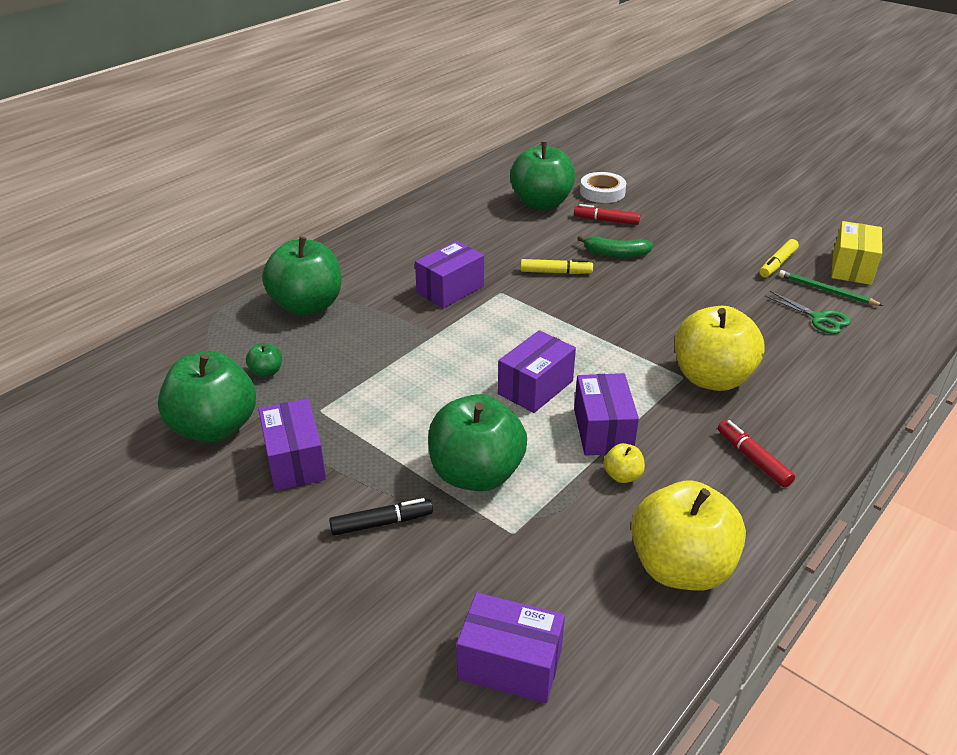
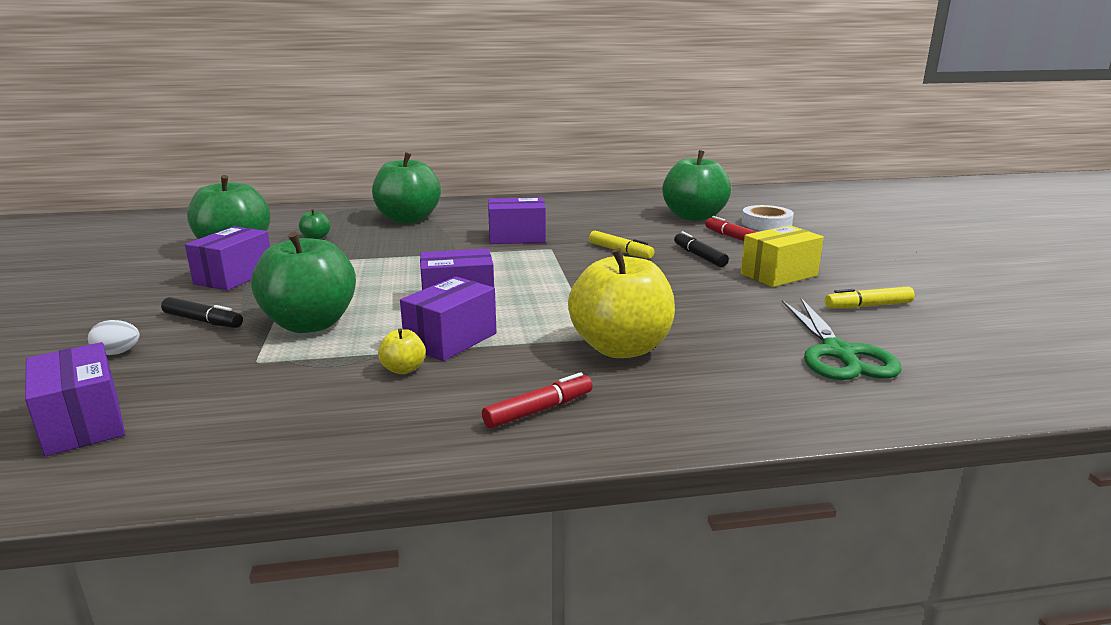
camera: 40 degrees right, 15 degrees down
green banana [577,235,653,258] -> black marker [674,231,729,267]
yellow apple [631,481,746,590] -> none
red marker [718,420,795,487] -> red marker turned 45 degrees clockwise [482,372,593,429]
green scissors [765,291,851,334] -> green scissors [782,298,902,380], size x1.61
green pencil [779,270,884,306] -> none
yellow box [831,221,882,285] -> yellow box moved to [741,225,824,287]
none -> white egg [88,320,140,355]

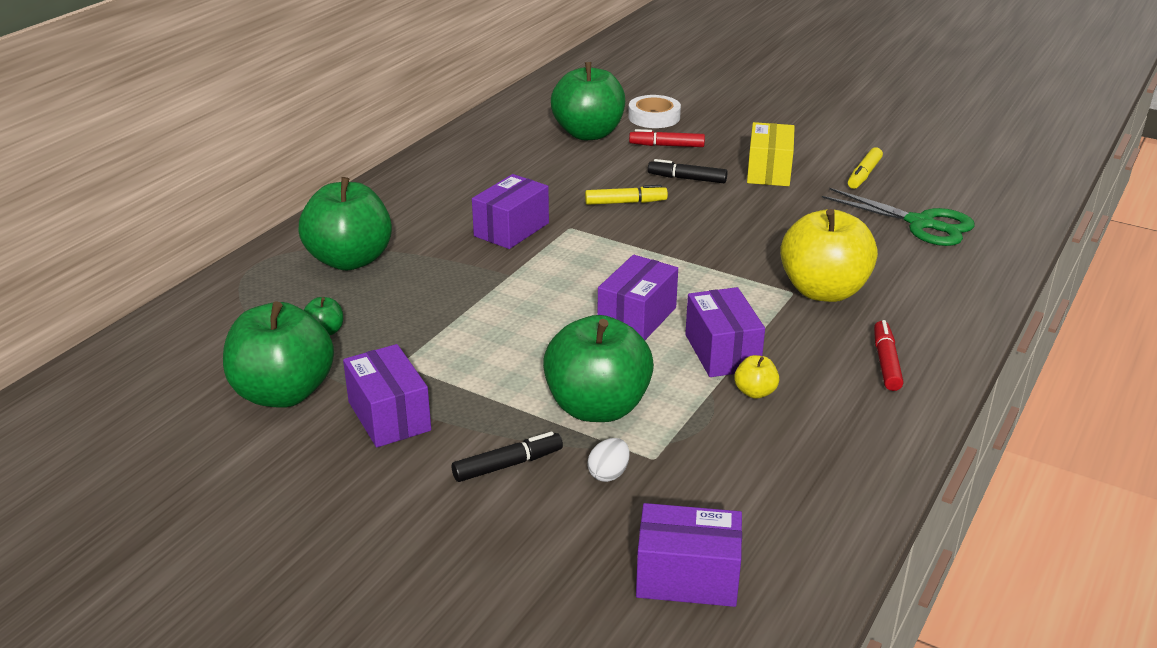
camera: 50 degrees left, 10 degrees up
white egg [88,320,140,355] -> white egg moved to [587,438,629,482]

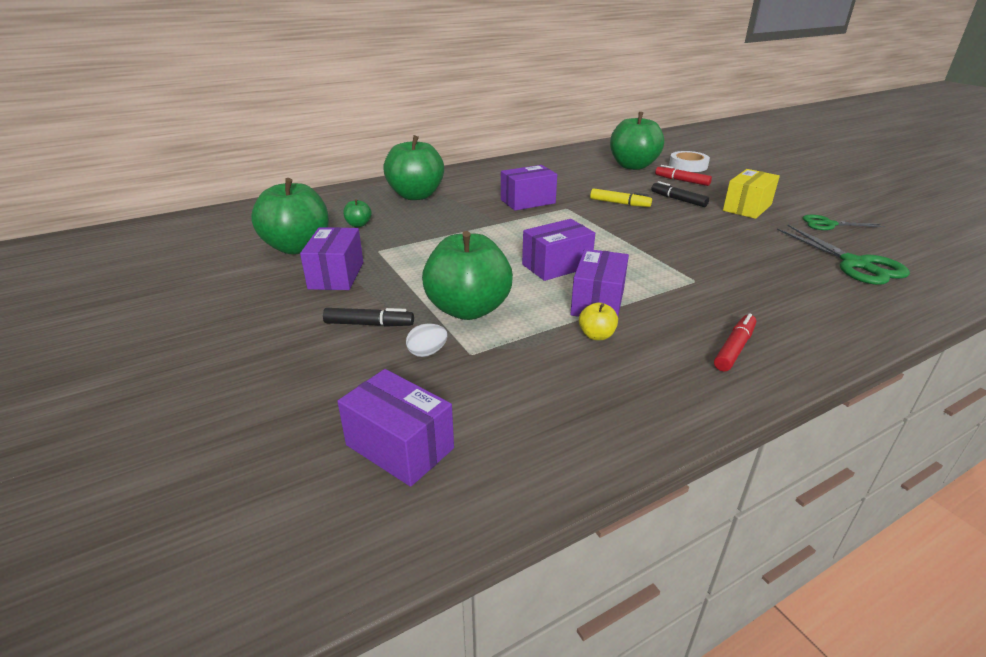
camera: 30 degrees right, 0 degrees up
yellow apple [780,209,878,302] -> none
yellow marker [848,147,883,189] -> green scissors [803,215,885,230]

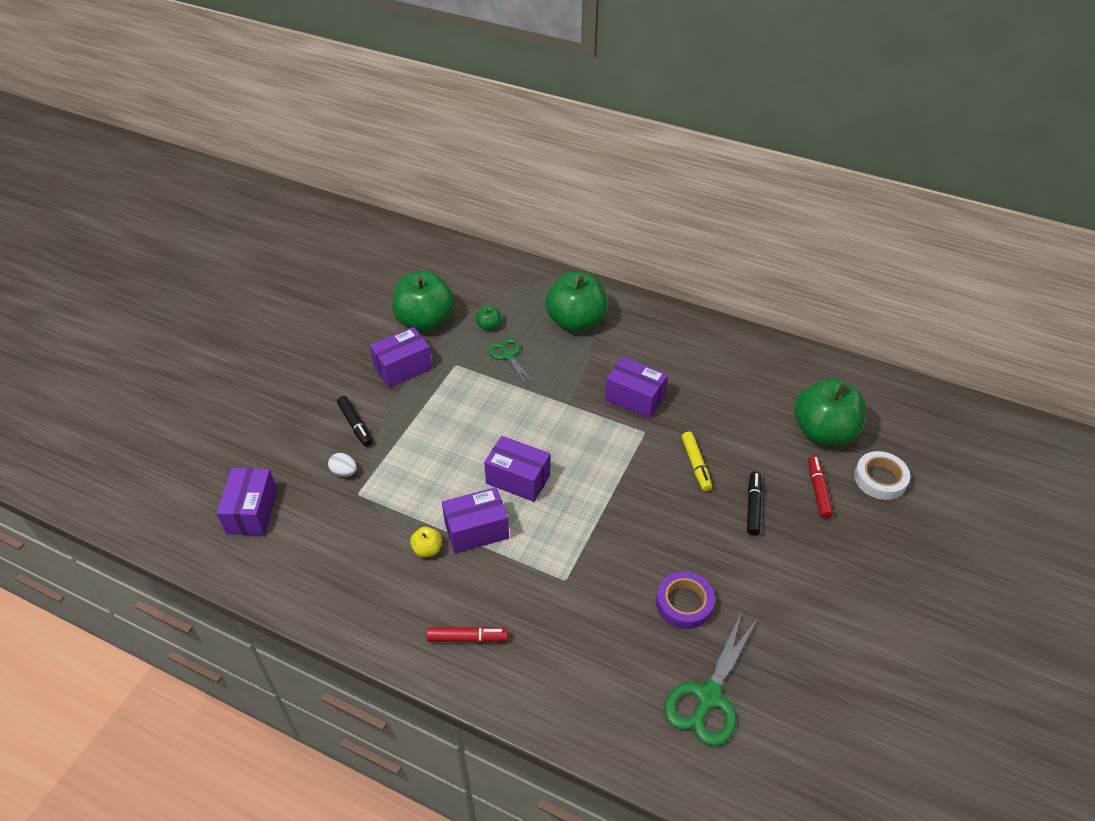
camera: 55 degrees right, 15 degrees up
green apple [422,231,513,320] -> none
yellow box [723,169,780,219] -> none
green scissors [803,215,885,230] -> green scissors moved to [488,338,534,387]
none -> purple tape [656,571,715,629]

